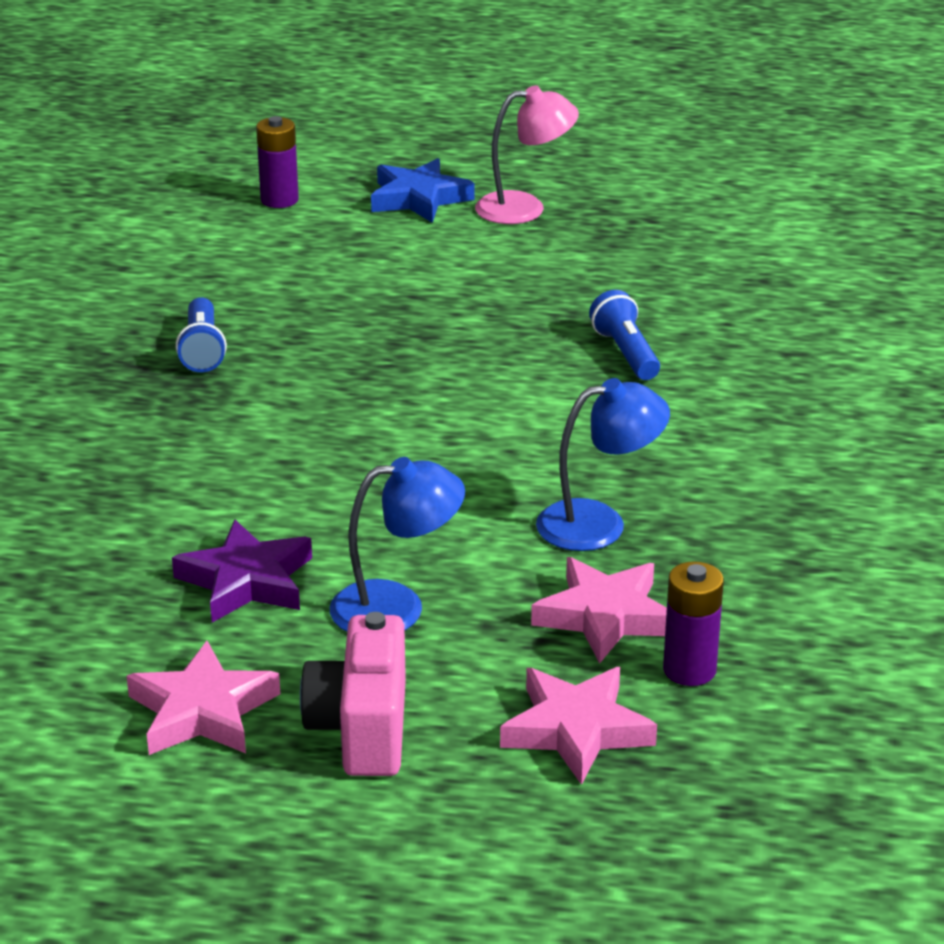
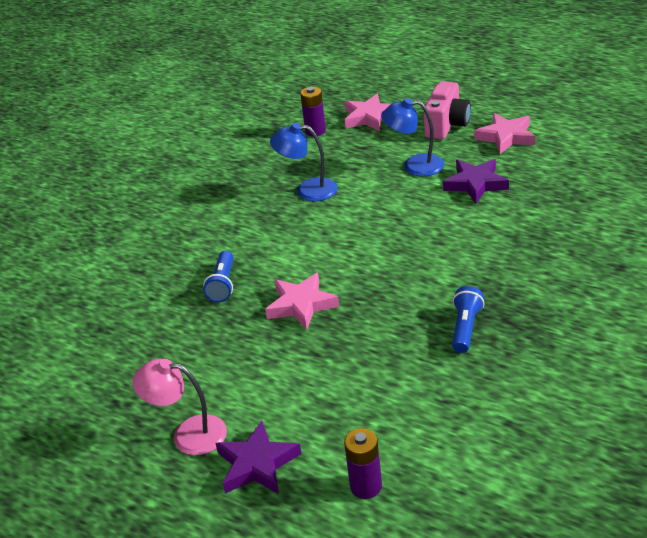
camera: 155 degrees left, 5 degrees up
blue star [371,158,475,223] -> purple star [215,421,302,494]
pink star [531,557,667,664] -> pink star moved to [265,273,339,330]

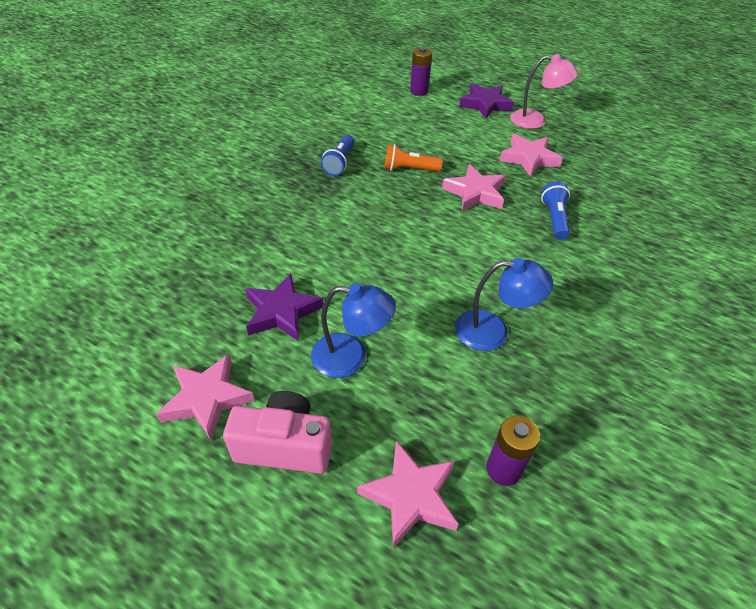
camera: 175 degrees right, 10 degrees up
pink camera [424,81,471,139] -> pink camera turned 75 degrees clockwise [223,391,332,474]
none -> orange flashlight [384,144,443,172]
none -> pink star [500,134,563,177]

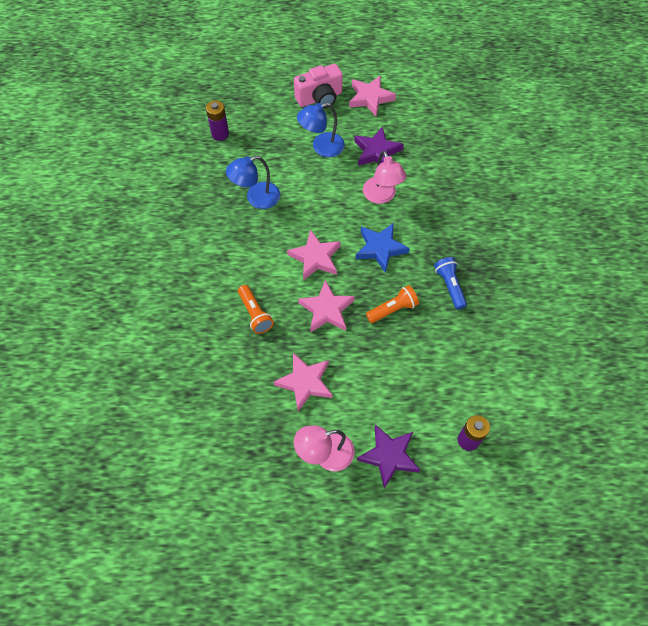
camera: 150 degrees right, 15 degrees up
pink star [357,441,458,548] -> pink star moved to [287,230,341,281]
blue flashlight [541,182,570,240] -> orange flashlight [238,285,274,334]
none -> blue star [356,223,410,273]
none -> pink lamp [363,151,406,204]

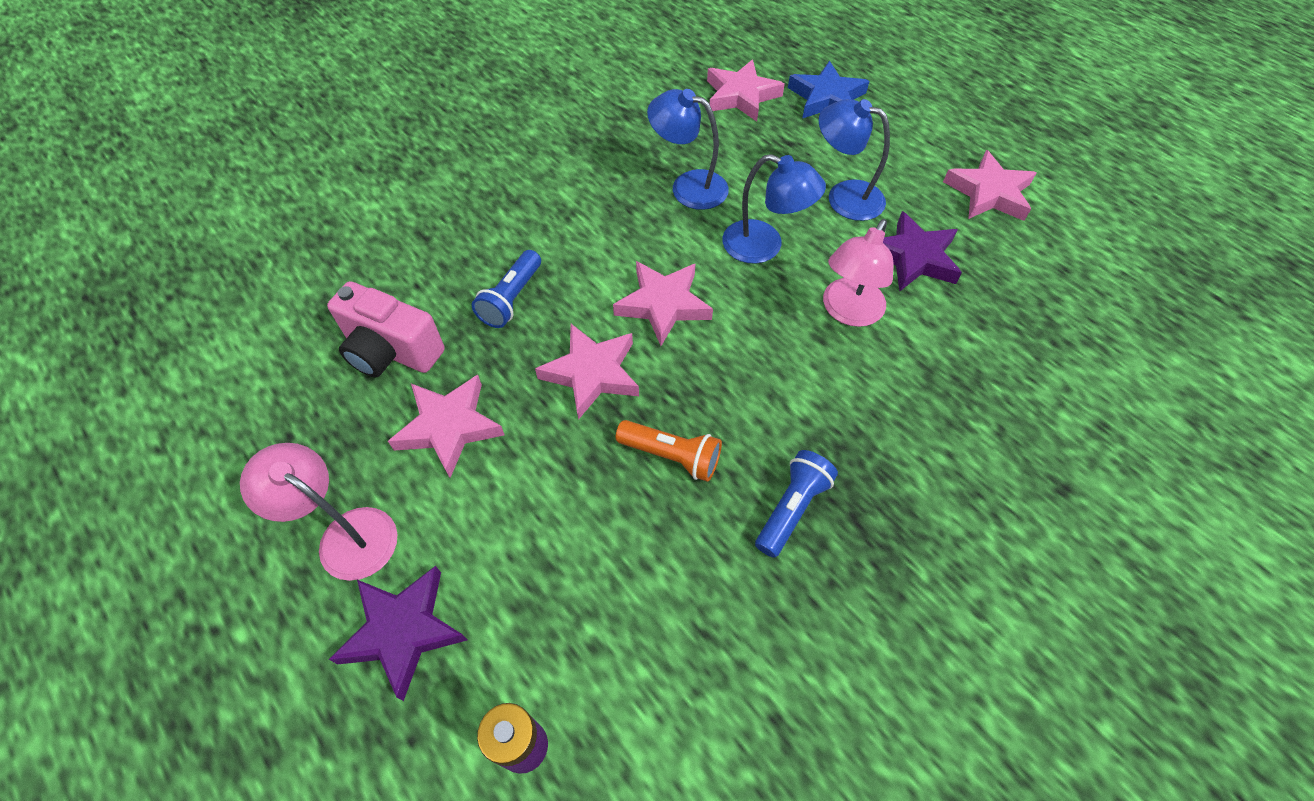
camera: 50 degrees right, 5 degrees down
purple battery [206,100,229,141] -> pink star [707,59,785,122]
orange flashlight [238,285,274,334] -> blue flashlight [472,250,541,328]
pink camera [294,64,343,109] -> pink camera moved to [327,281,445,378]
blue star [356,223,410,273] -> blue star moved to [788,61,870,118]
none -> blue lamp [722,154,826,264]

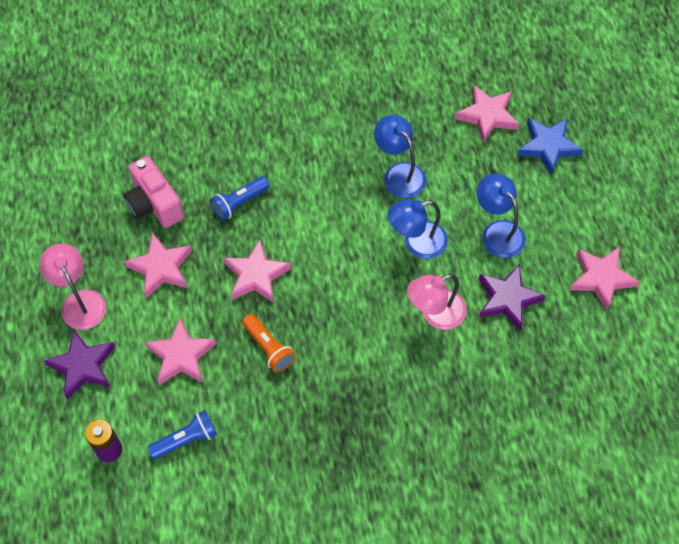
camera: 30 degrees right, 5 degrees up
pink star [613,261,713,346] -> pink star moved to [145,318,216,385]
blue lamp [722,154,826,264] -> blue lamp turned 105 degrees clockwise [388,199,448,259]
blue flashlight [755,450,838,558] -> blue flashlight moved to [148,410,217,459]

